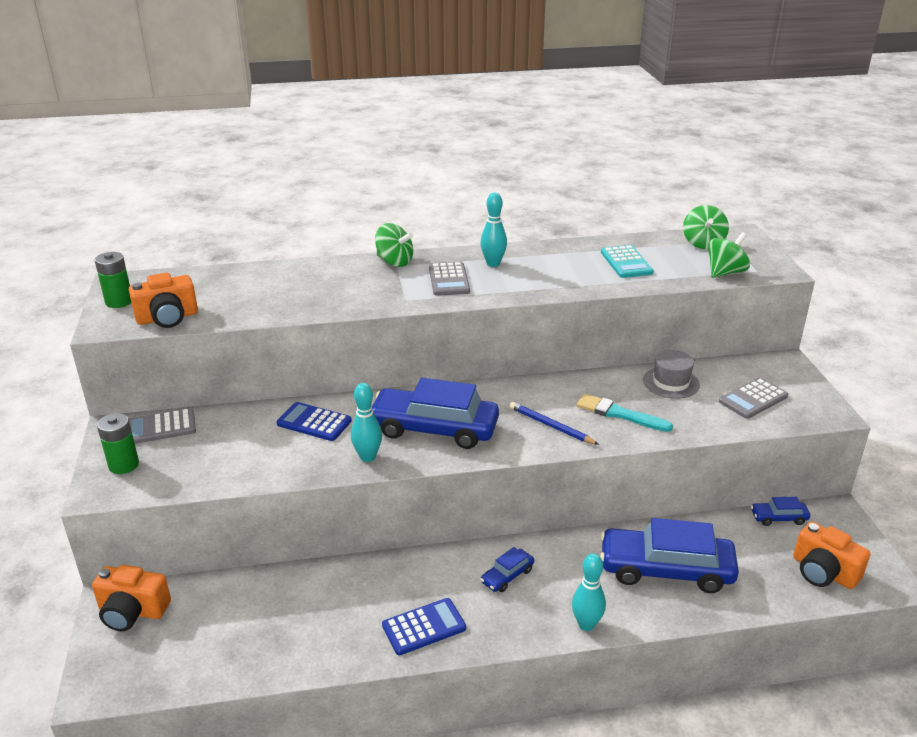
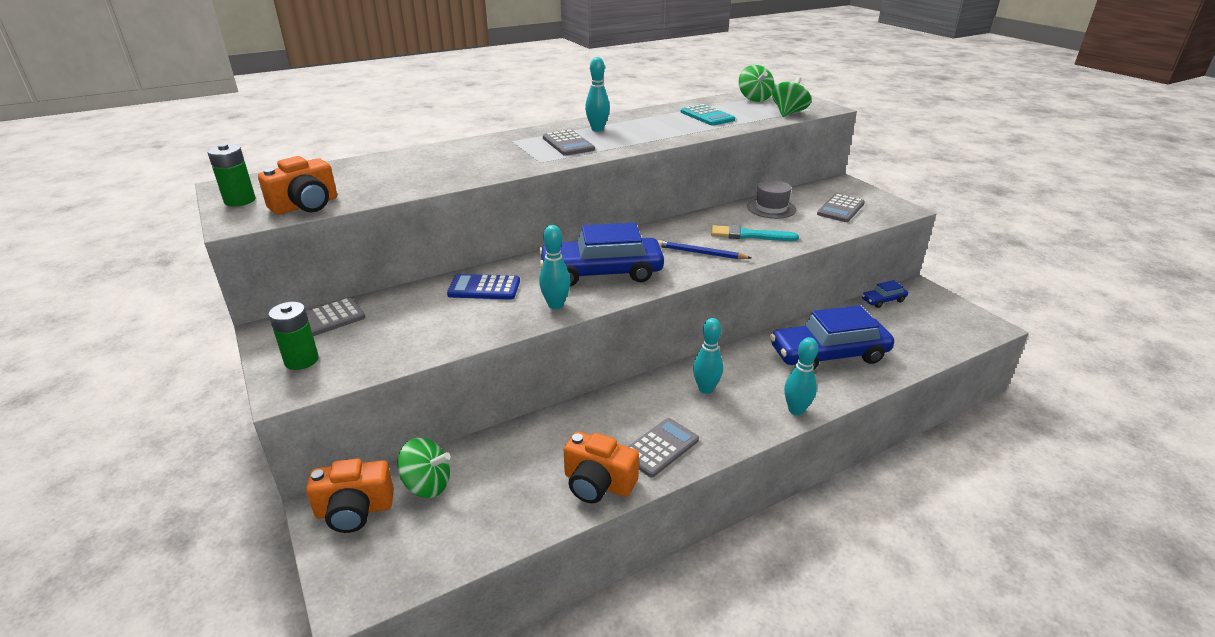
camera: 20 degrees left, 0 degrees up
green spinning top [375,223,413,267] -> green spinning top moved to [398,438,451,498]
blue calculator [382,598,466,655] -> grey calculator [628,418,699,477]
blue car [481,547,534,592] -> turquoise bowling pin [693,318,723,394]
orange camera [793,522,871,589] -> orange camera moved to [564,431,639,503]

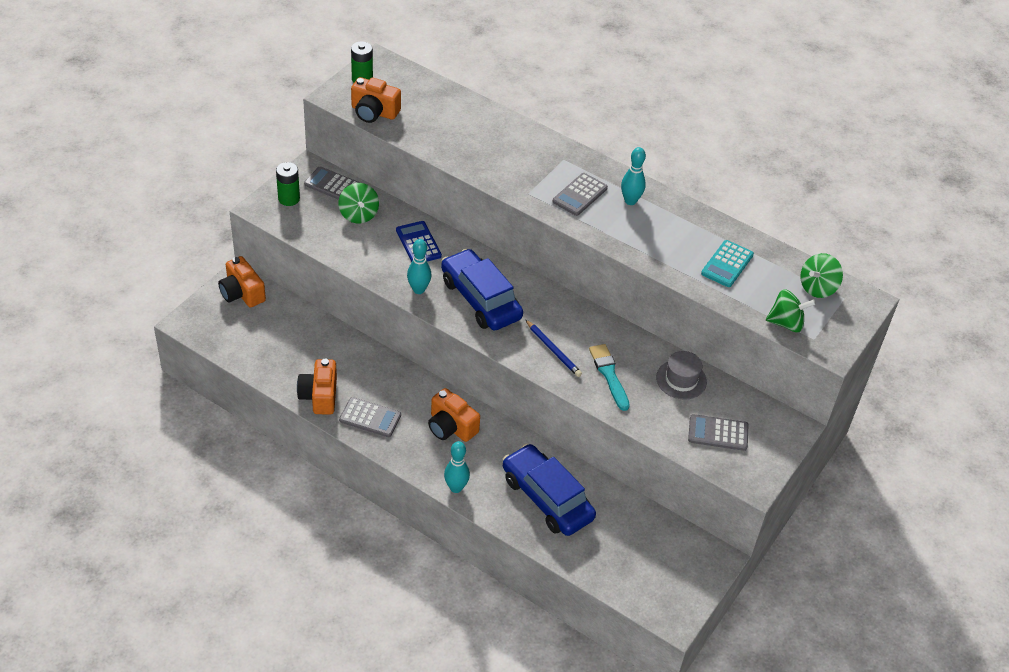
camera: 60 degrees right, 15 degrees up
green spinning top [398,438,451,498] -> green spinning top moved to [339,183,379,224]
blue pencil [658,240,751,259] -> blue pencil turned 150 degrees clockwise [525,319,582,377]
turquoise bowling pin [693,318,723,394] -> orange camera [428,388,480,442]
blue car [862,280,908,308] -> none

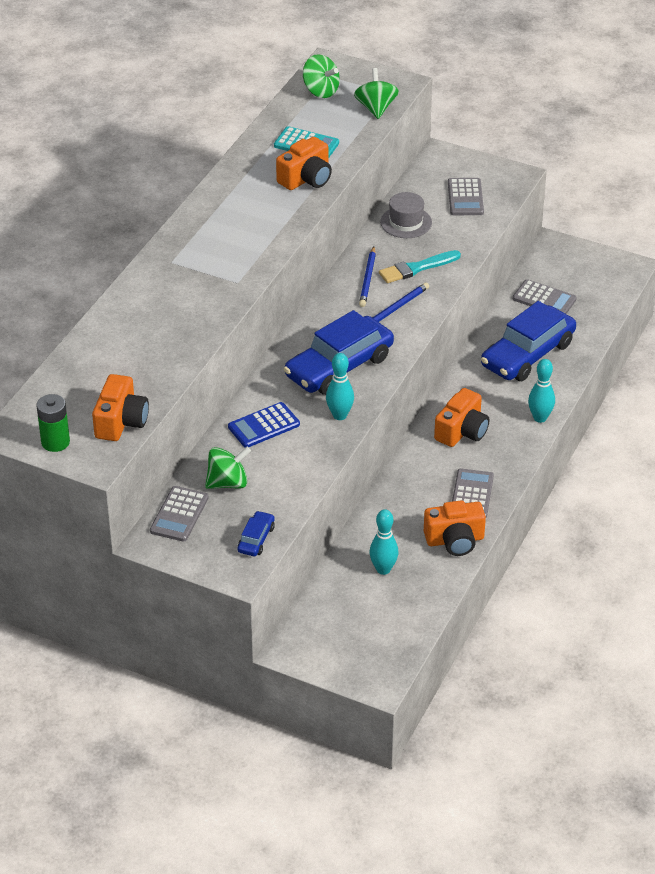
camera: 95 degrees left, 5 degrees down
orange camera [218,256,266,307] -> orange camera moved to [276,137,332,190]
green battery [276,162,300,206] -> none
grey calculator [552,173,608,216] -> grey calculator moved to [513,279,577,314]
turquoise bowling pin [621,147,646,205] -> turquoise bowling pin moved to [370,509,398,575]
none -> blue car [237,511,275,556]
none -> blue pencil [359,247,376,307]

